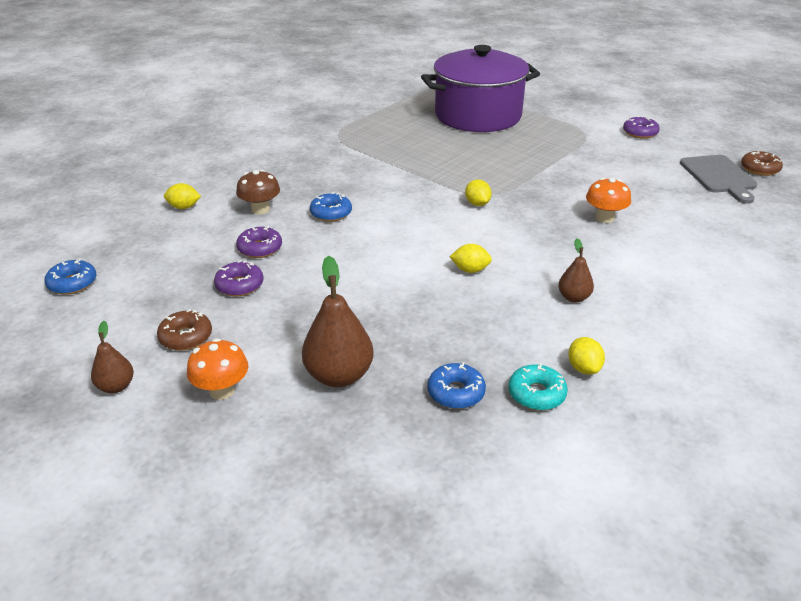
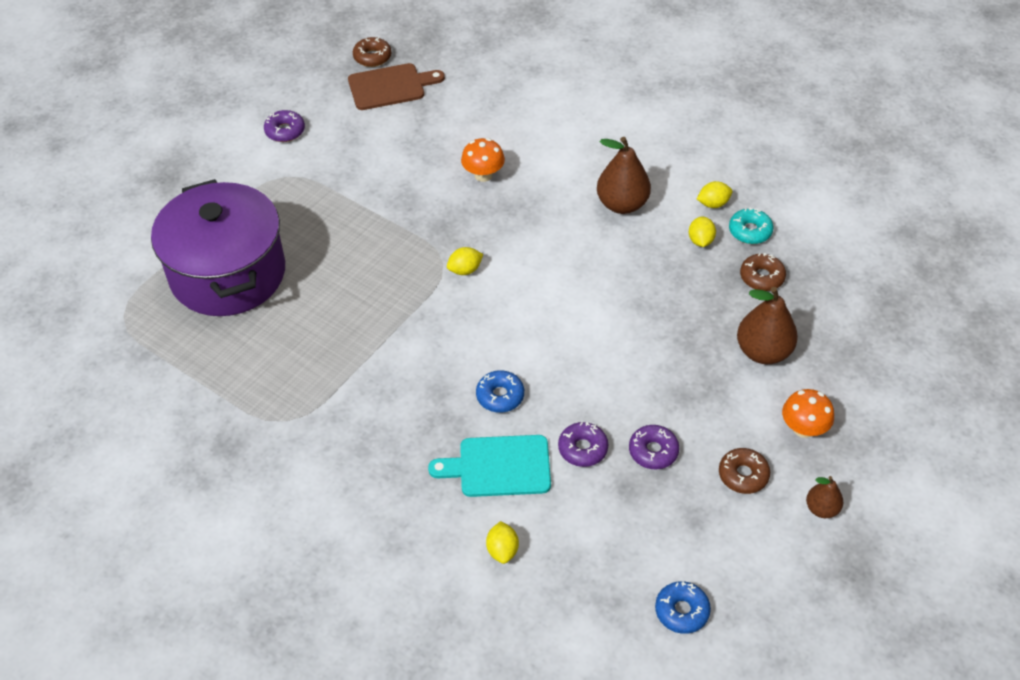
camera: 95 degrees left, 15 degrees up
brown mushroom [236,170,280,215] -> turquoise cutting board [428,435,551,497]
blue donut [427,362,486,409] -> brown donut [740,253,786,291]
yellow lemon [450,244,492,273] -> yellow lemon moved to [689,217,716,247]
brown pear [558,239,594,303] -> brown pear [597,137,651,214], size x1.79
grey cutting board [680,155,757,204] -> brown cutting board [348,63,445,110]

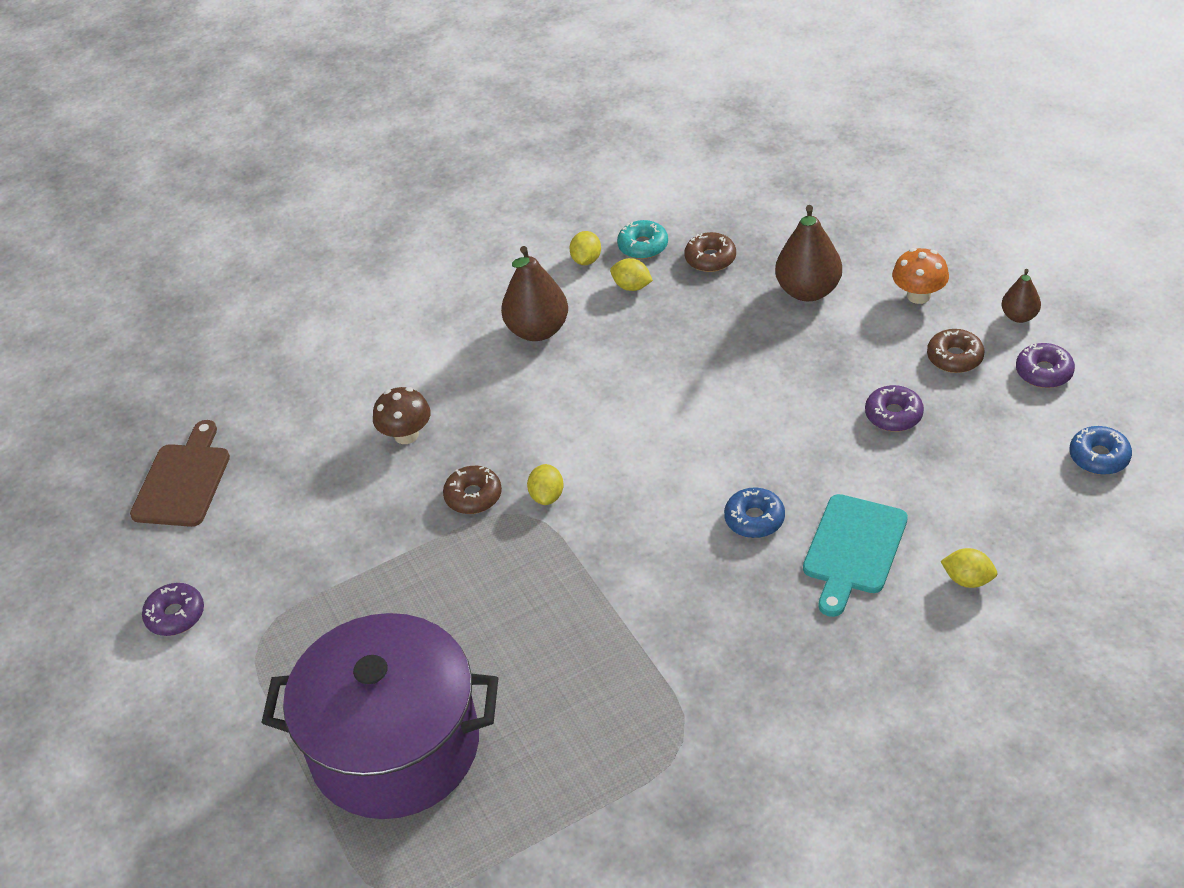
camera: 60 degrees left, 5 degrees down
brown donut [353,37,391,67] -> brown donut moved to [443,466,502,514]
orange mushroom [461,138,505,182] -> brown mushroom [373,387,431,444]
purple donut [558,422,608,467] -> purple donut moved to [1016,343,1075,388]

